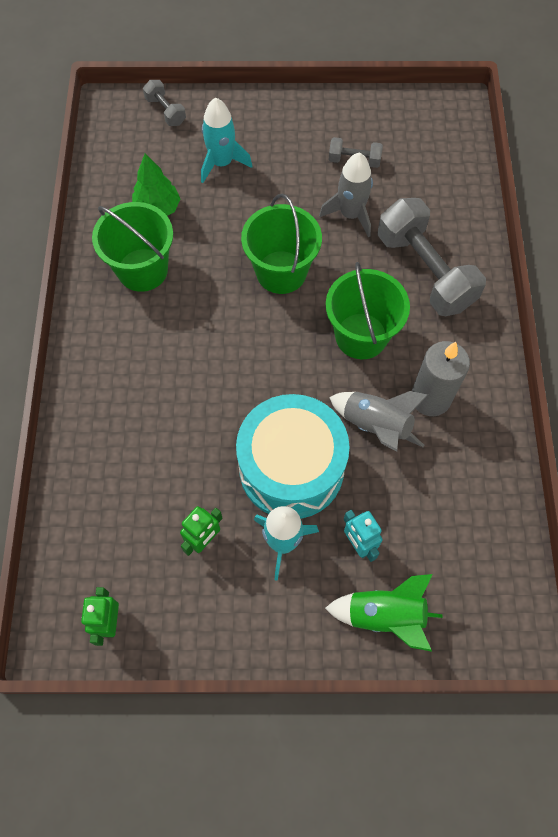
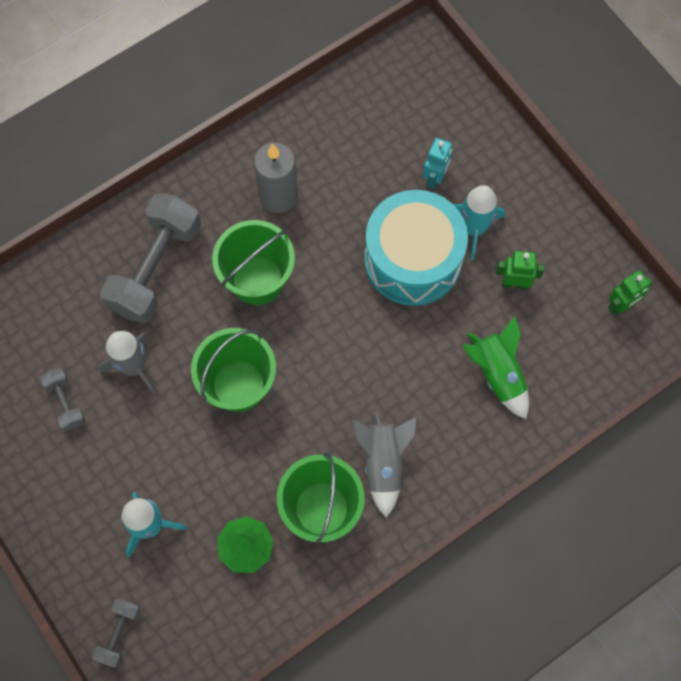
camera: 125 degrees left, 5 degrees up
green rocket [325,574,443,652] -> green rocket moved to [462,316,529,419]
grey rocket [329,391,428,452] -> grey rocket moved to [352,412,417,517]

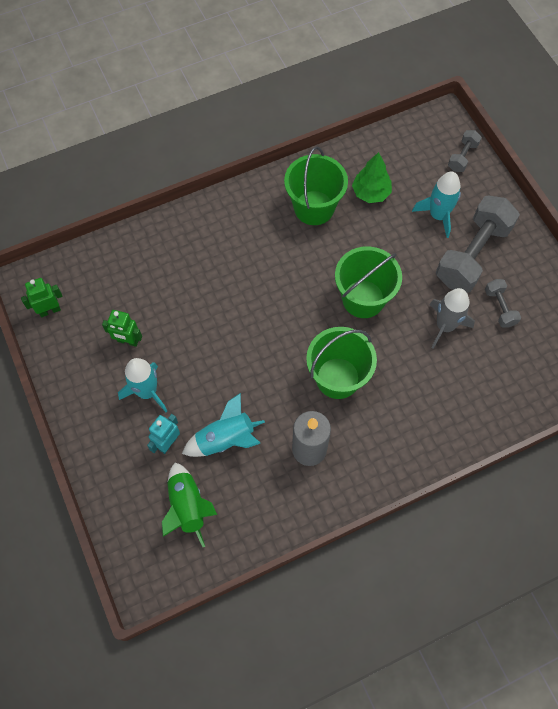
camera: 170 degrees left, 5 degrees down
grey dumbbell [100,193,201,324] -> grey dumbbell moved to [436,196,520,293]
grey rocket [352,412,417,517] -> none
turquoise drum [364,190,468,306] -> none
green rocket [462,316,529,419] -> green rocket moved to [162,463,217,547]
none -> turquoise rocket [182,393,265,457]

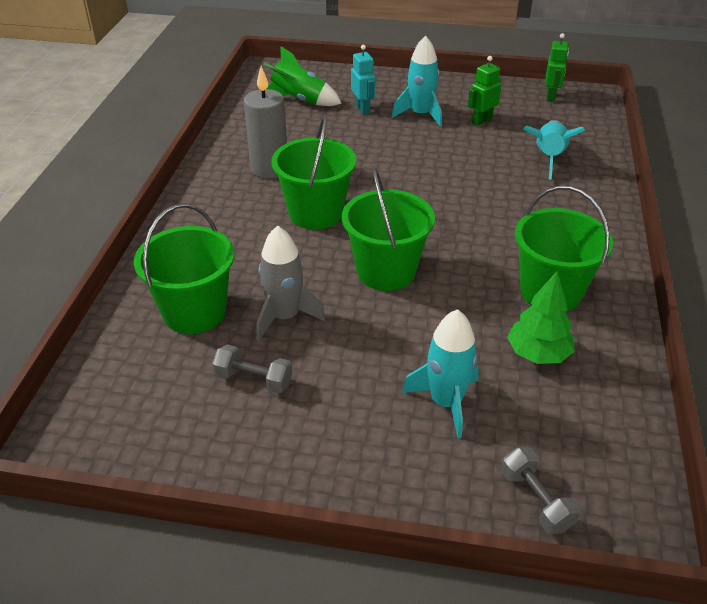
camera: 125 degrees right, 25 degrees down
turquoise rocket [182,393,265,457] -> turquoise rocket moved to [523,120,585,179]
grey dumbbell [436,196,520,293] -> none
none -> green bucket [134,204,234,334]

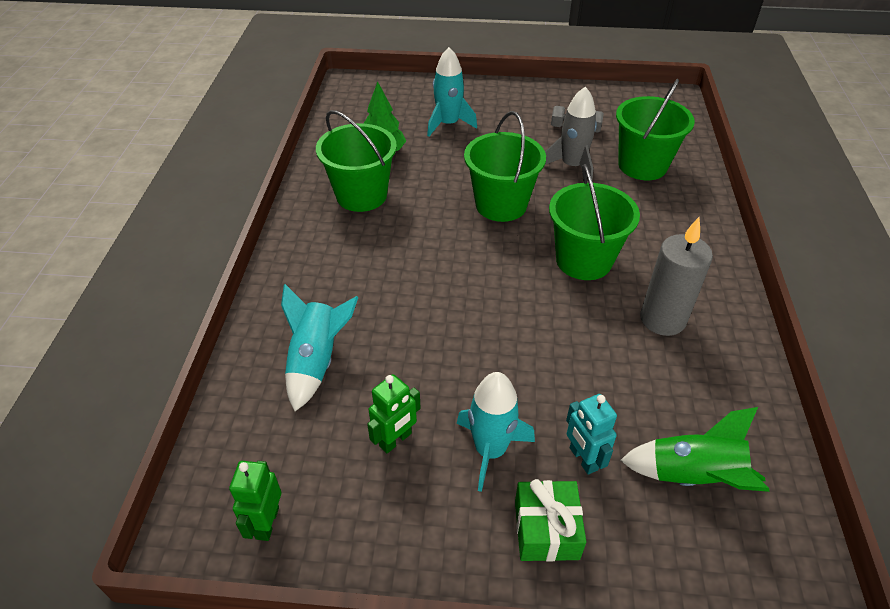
camera: 175 degrees right, 5 degrees up
grey dumbbell [501,447,580,534] -> none
none -> green gift [515,479,586,561]

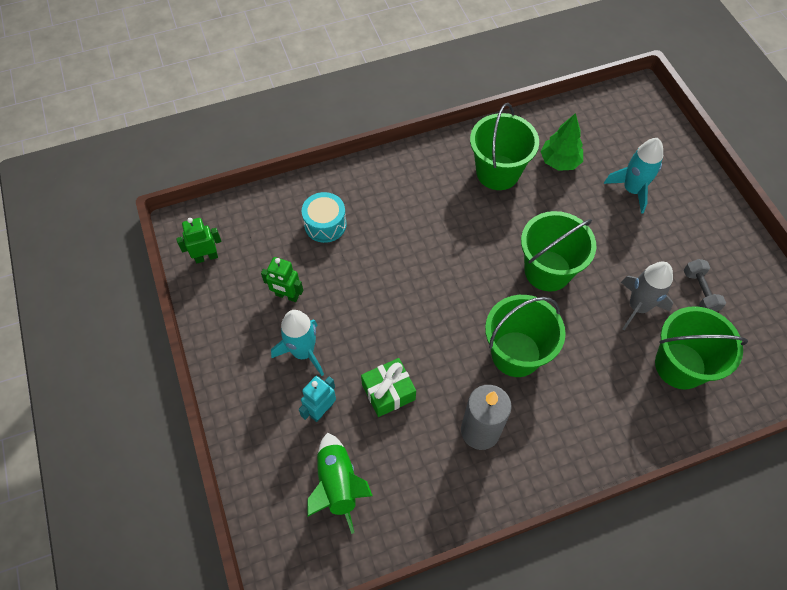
camera: 65 degrees right, 15 degrees up
turquoise rocket [281,284,359,411] -> turquoise drum [302,192,346,243]
green gift [515,479,586,561] -> green gift moved to [361,358,416,417]

